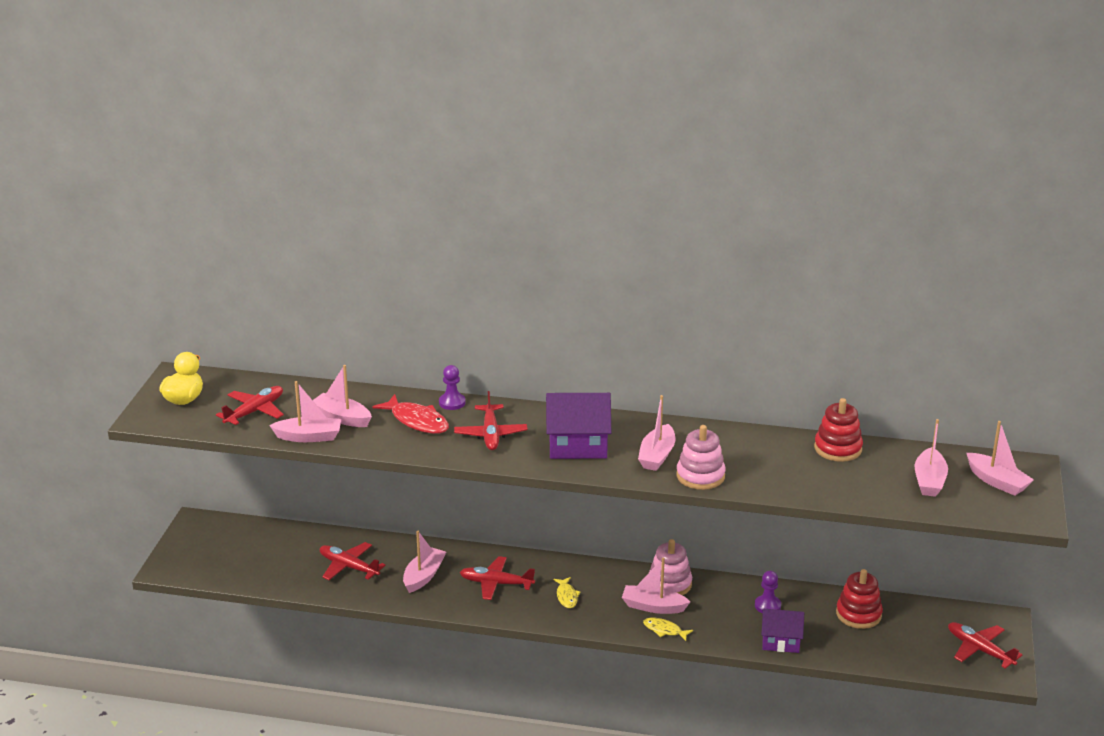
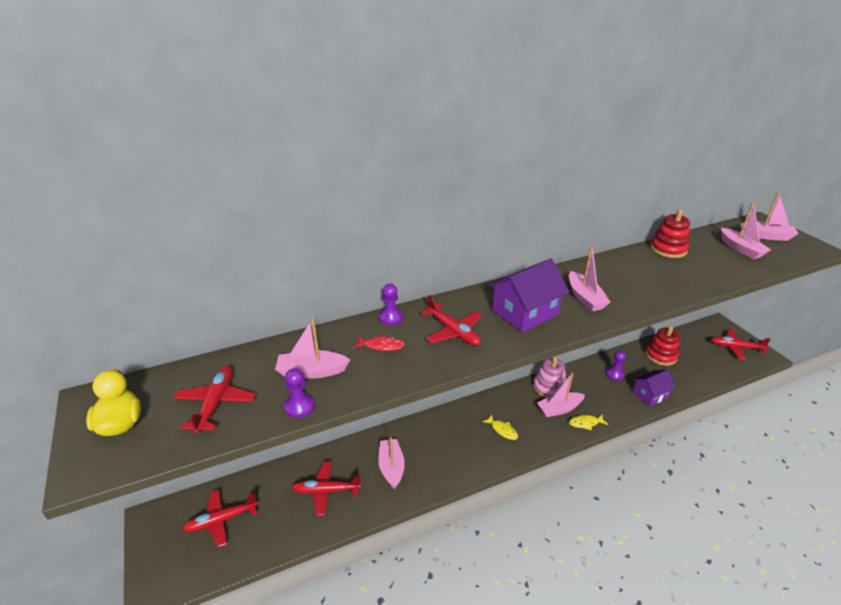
camera: 35 degrees left, 5 degrees up
pink boat [269,381,341,442] -> purple pawn [284,368,315,418]
red fish [372,394,449,434] -> red fish [354,334,405,351], size x0.58
red plane [460,556,535,600] -> red plane moved to [182,490,258,547]
pink stacking toy [676,425,726,490] -> none

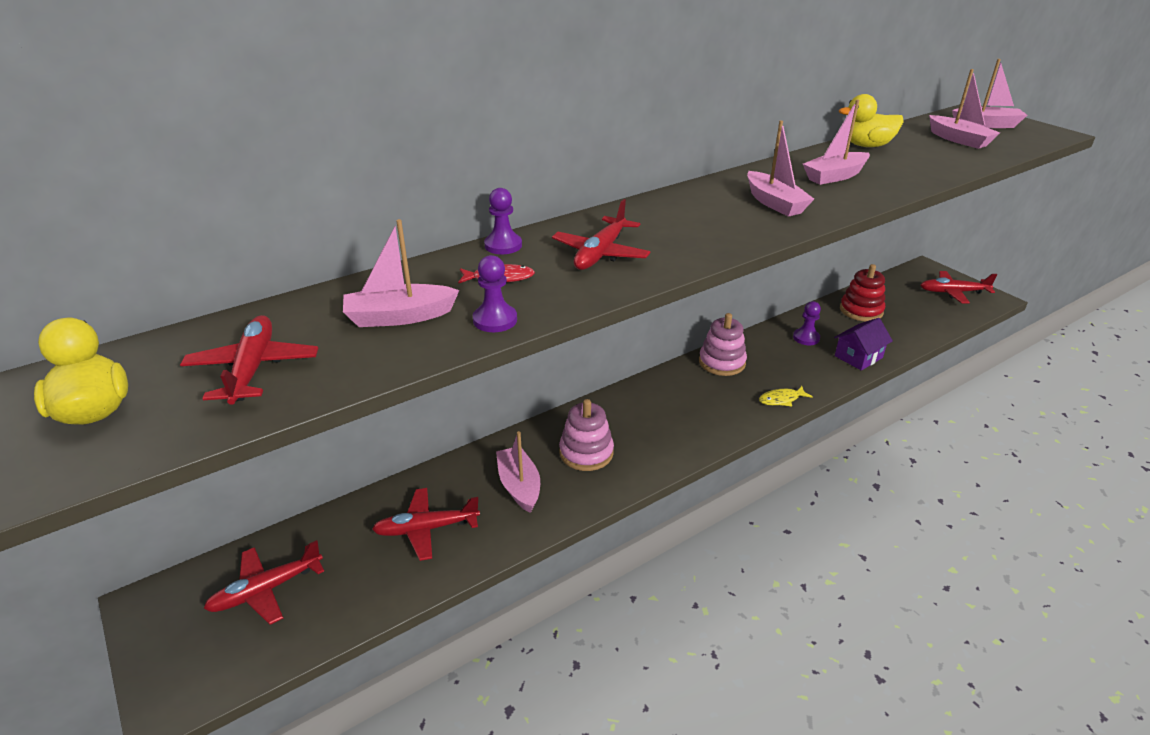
camera: 10 degrees left, 0 degrees up
purple pawn [284,368,315,418] -> purple pawn moved to [473,255,517,332]
red plane [420,295,482,346] -> red plane turned 75 degrees clockwise [552,199,651,270]
yellow fish [482,415,518,440] -> none
purple house [489,259,569,333] -> none
pink boat [537,373,585,417] -> pink boat moved to [803,100,870,185]
red stacking toy [650,210,690,258] -> yellow duck [839,94,904,147]
none -> pink stacking toy [559,399,614,471]

